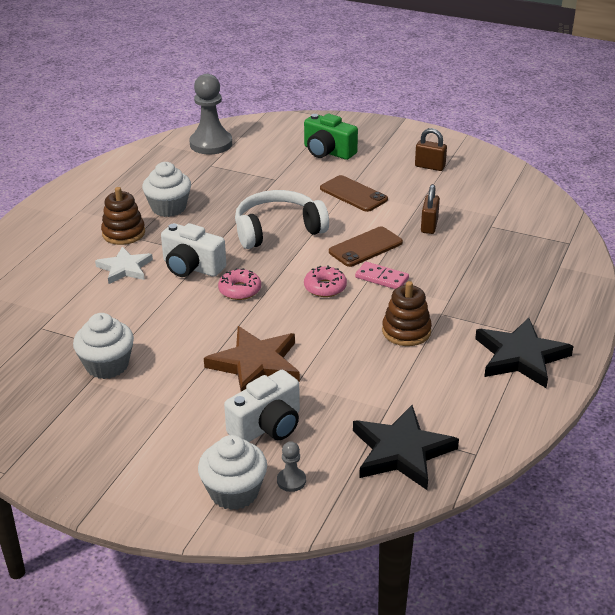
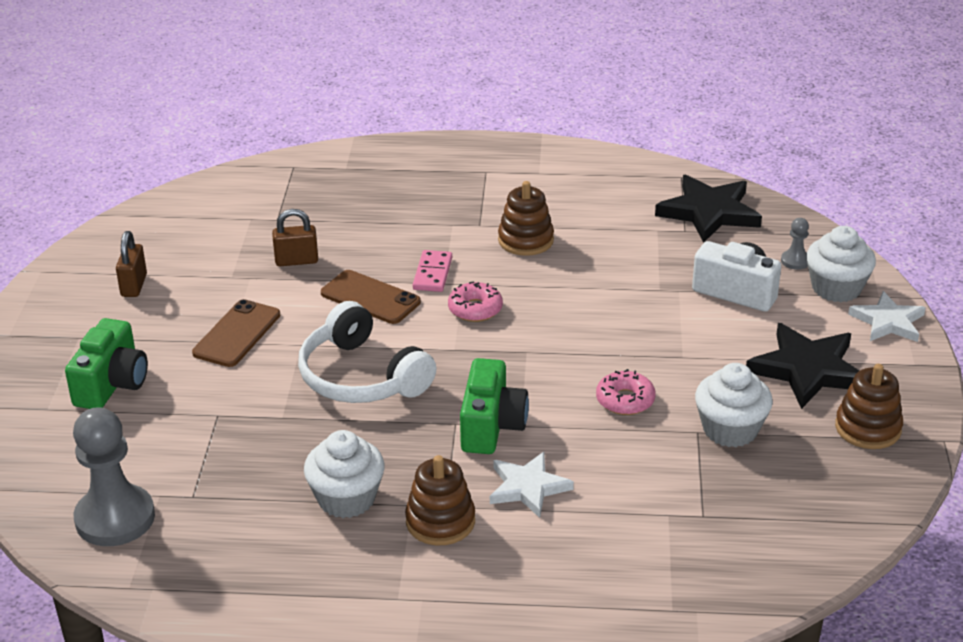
camera: 110 degrees left, 0 degrees up
white camera [161,223,226,277] -> green camera [460,358,529,454]
brown star [204,326,300,392] -> none
pink donut [218,268,261,300] -> pink donut moved to [596,369,656,415]
black star [475,318,573,388] -> black star moved to [746,323,859,409]
none -> brown stacking toy [835,364,903,449]
none -> white star [848,291,926,342]

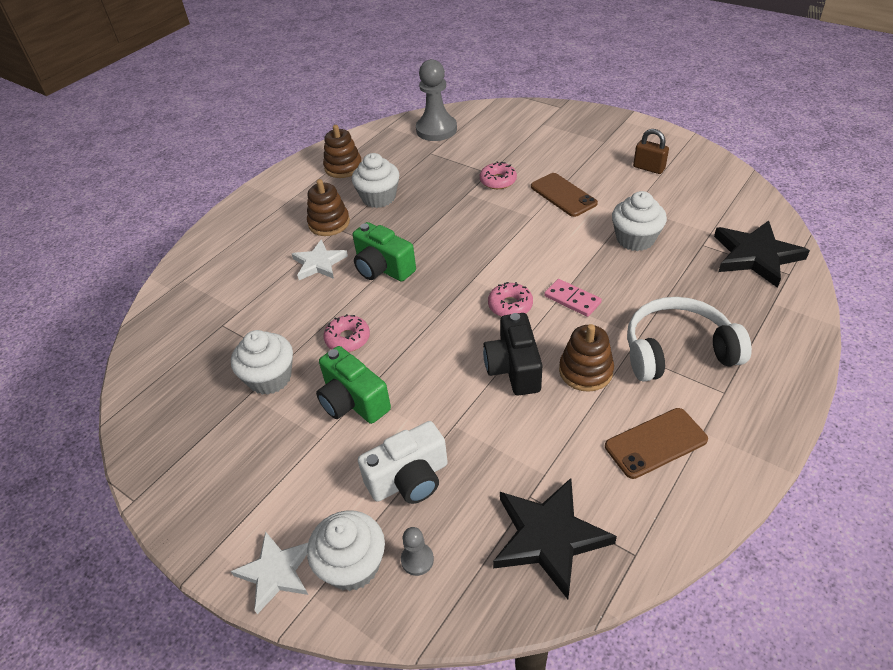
camera: 125 degrees right, 10 degrees up
green camera [65,318,148,409] -> green camera moved to [316,346,391,424]
brown padlock [272,209,318,266] -> white cupcake [612,191,667,251]
white headphones [298,301,436,403] -> white headphones moved to [627,297,752,382]
brown phone [321,270,421,324] -> brown phone moved to [605,408,708,479]
black star [746,323,859,409] -> black star moved to [714,220,810,288]
brown stacking toy [835,364,903,449] -> brown stacking toy moved to [323,125,362,178]
none -> pink donut [480,161,517,189]
none -> black camera [483,313,543,395]

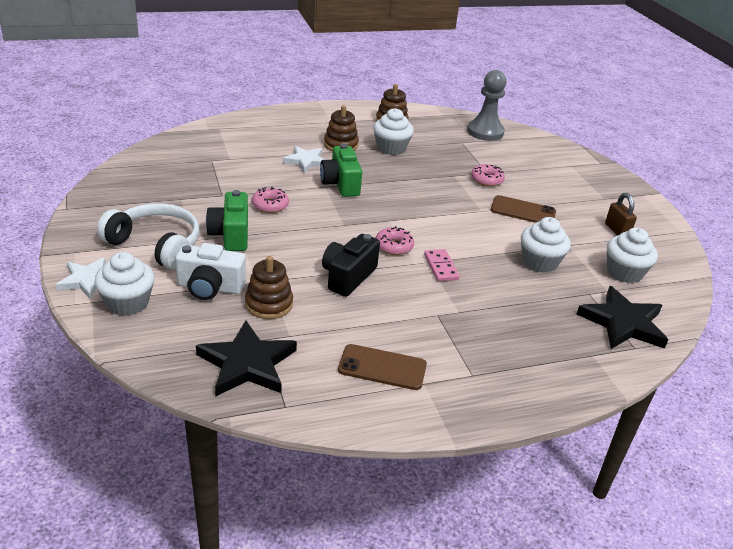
camera: 30 degrees right, 10 degrees down
white cupcake [231,330,293,395] -> white cupcake moved to [607,227,658,283]
grey pawn [401,527,434,576] -> none
brown phone [531,173,598,217] -> brown phone turned 75 degrees counterclockwise [491,195,556,223]
brown stacking toy [559,324,614,392] -> brown stacking toy moved to [245,256,293,319]
white headphones [627,297,752,382] -> white headphones moved to [97,203,199,269]

